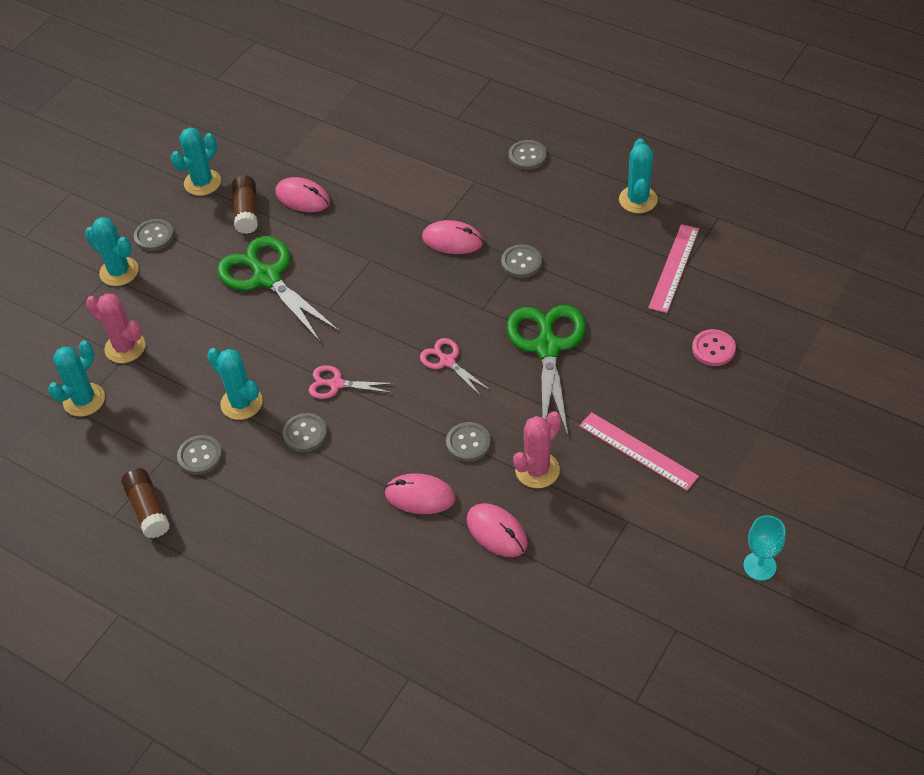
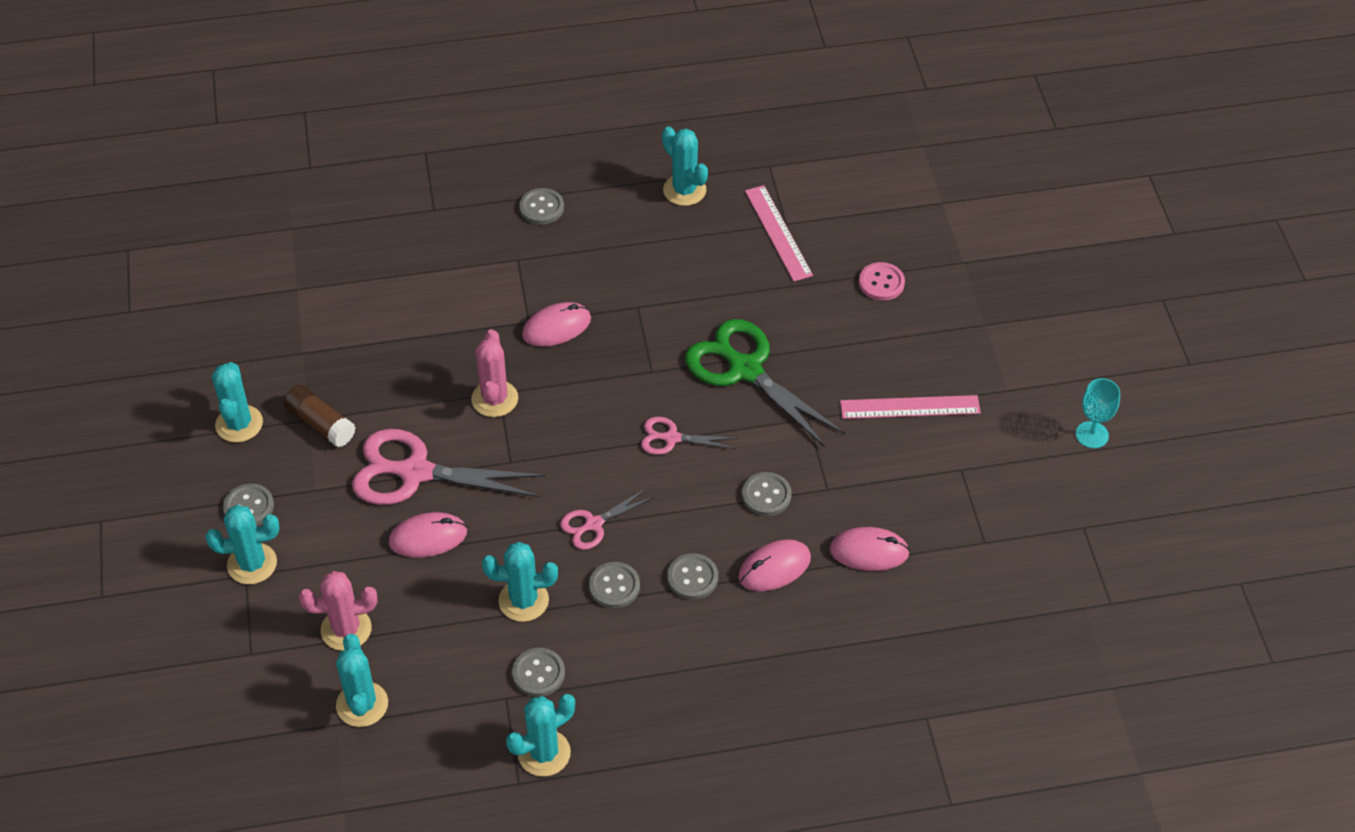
camera: 45 degrees left, 0 degrees up
brown glue stick [122,468,170,538] -> turquoise cactus [506,694,575,776]
green scissors [217,236,340,343] -> pink scissors [352,429,545,505]
pink mouse [275,177,330,212] -> pink mouse moved to [389,512,467,558]
grey button [501,244,542,278] -> grey button moved to [668,553,718,600]
pink cactus [513,411,561,488] -> pink cactus moved to [471,329,518,417]

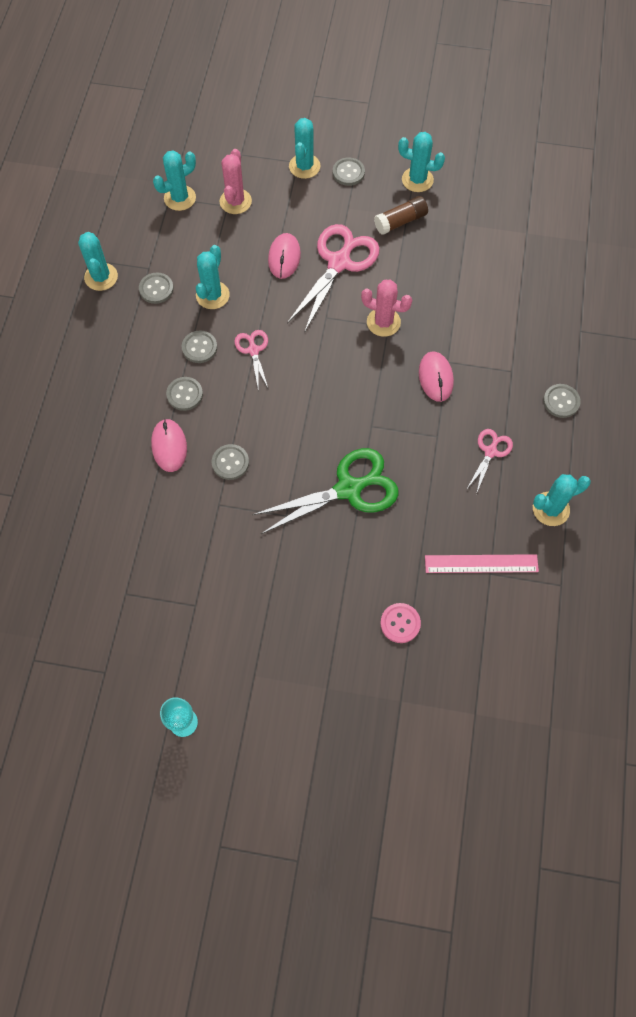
camera: 110 degrees right, 15 degrees up
turquoise cactus [336,634,388,727] -> turquoise cactus turned 45 degrees counterclockwise [153,151,196,211]
pink scissors [641,417,738,455] -> pink scissors moved to [466,429,513,494]
pink mouse [830,527,910,571] -> none
pink ruler [840,395,981,419] -> none

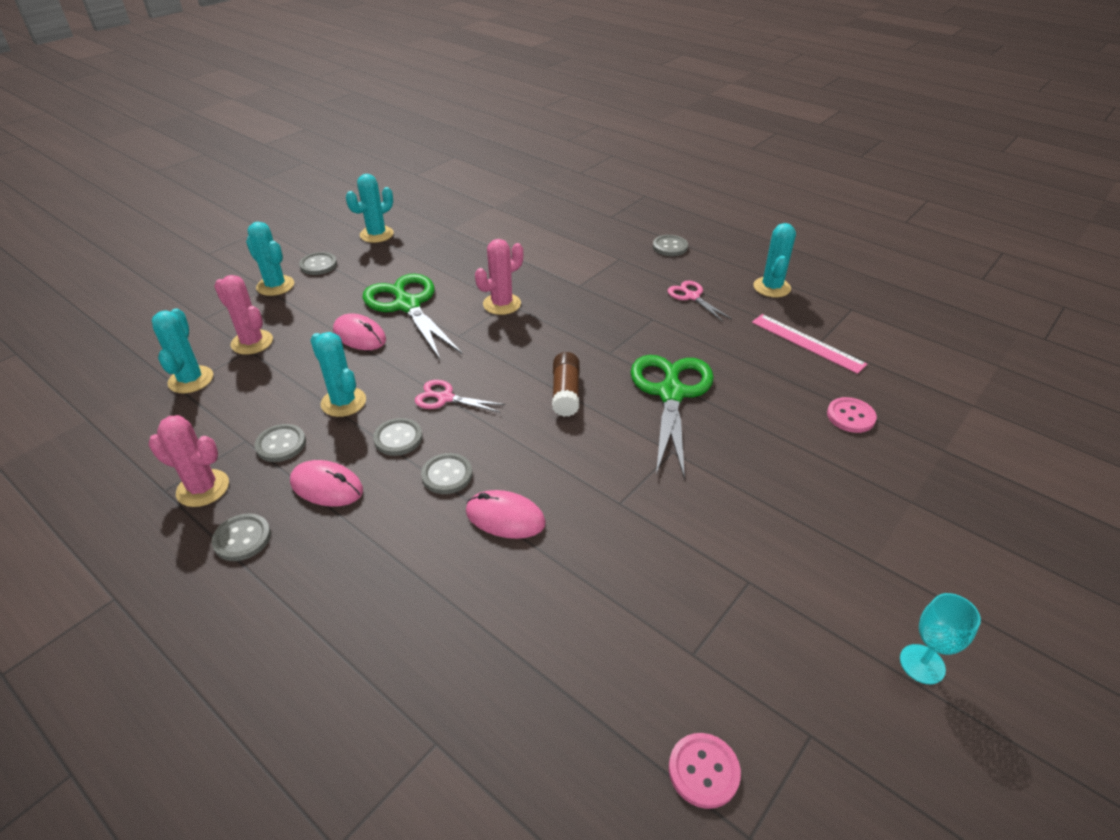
camera: 60 degrees left, 25 degrees down
turquoise cactus [78,232,118,291] -> pink cactus [149,415,229,507]
grey button [212,444,249,480] -> grey button moved to [212,513,271,561]
pink scissors [287,224,380,333] -> green scissors [363,273,463,359]
brown glue stick [374,196,428,235] -> brown glue stick moved to [552,352,580,417]
pink mouse [419,351,454,402] -> pink mouse moved to [290,460,363,507]
pink ruler [425,554,539,573] -> pink ruler turned 75 degrees counterclockwise [752,314,868,374]
none -> pink button [669,733,741,809]

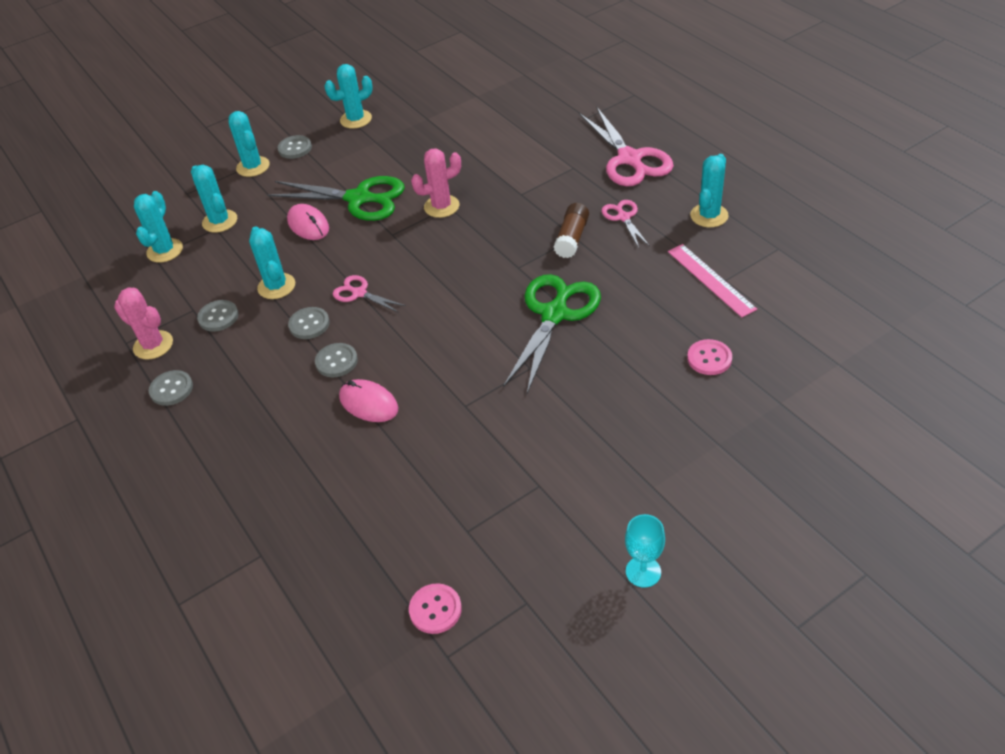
camera: 20 degrees right, 5 degrees up
pink cactus [214,275,273,355] -> turquoise cactus [191,165,237,233]
pink mouse [290,460,363,507] -> none
green scissors [363,273,463,359] -> green scissors turned 120 degrees clockwise [268,176,405,221]
brown glue stick [552,352,580,417] -> brown glue stick moved to [554,203,589,258]
grey button [653,235,688,256] -> pink scissors [579,106,674,186]

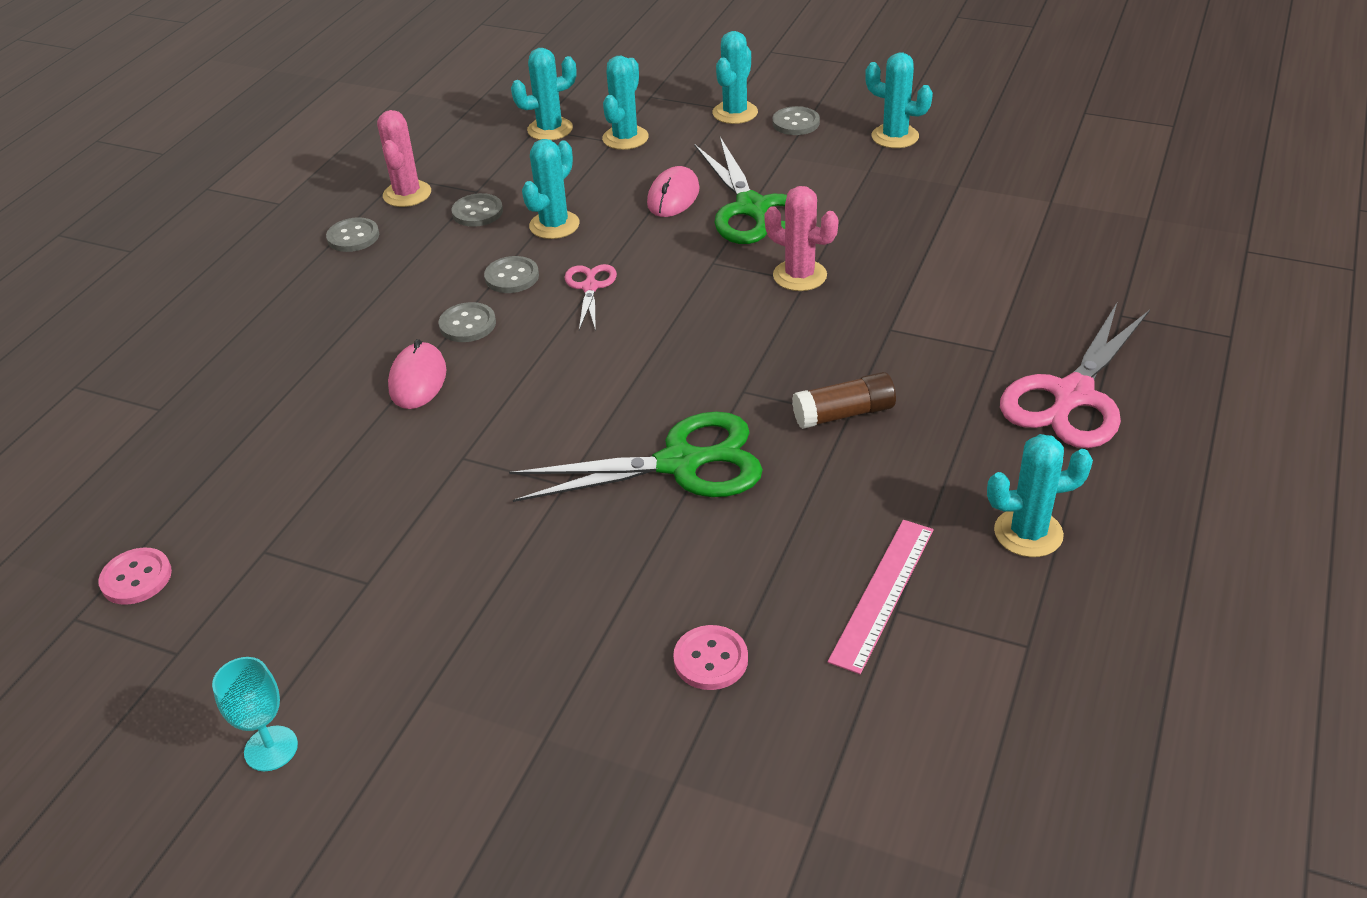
camera: 55 degrees right, 5 degrees down
pink scissors [602,200,649,248] -> none

